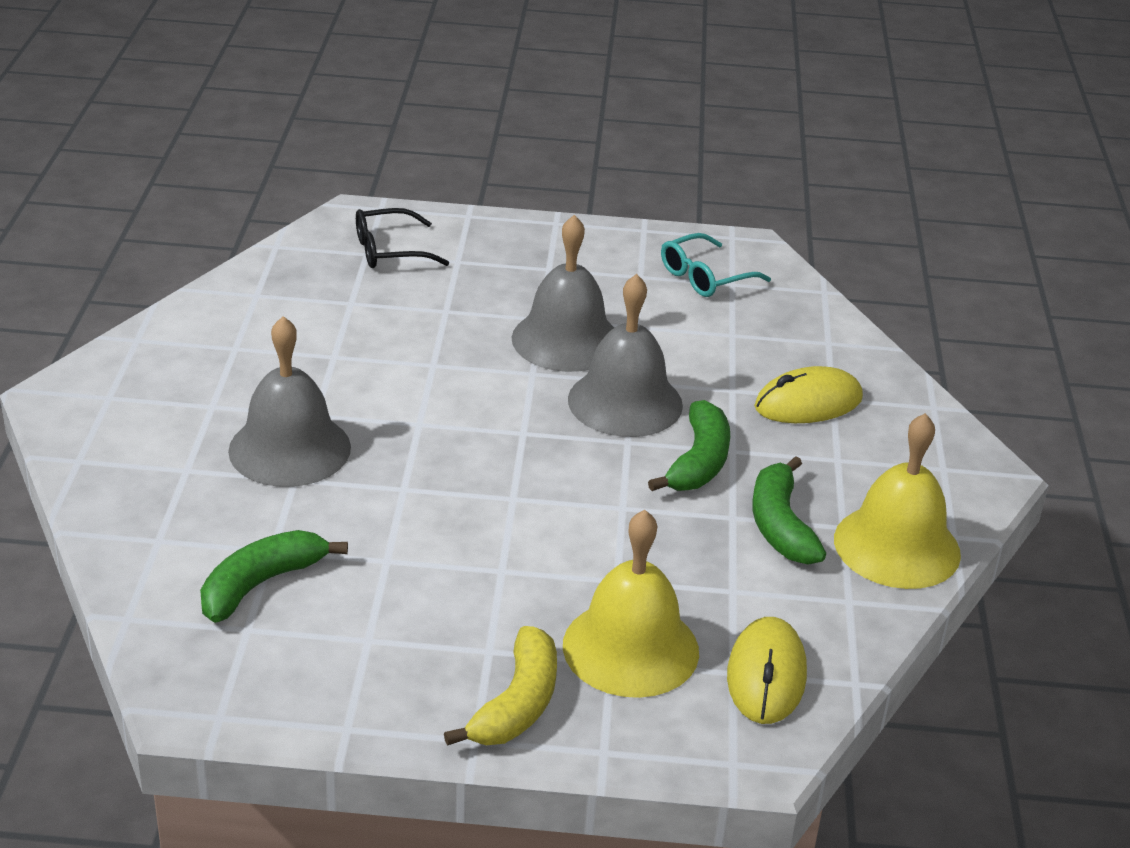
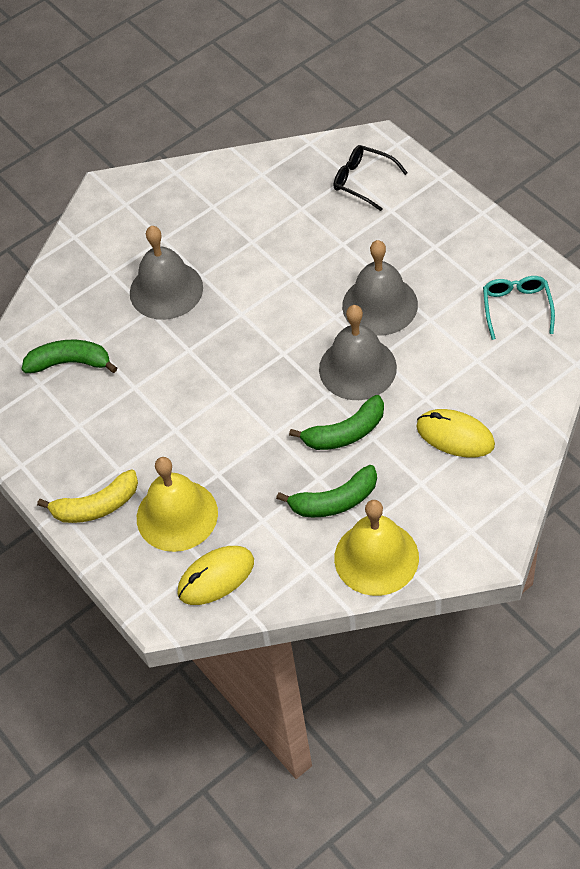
camera: 55 degrees right, 20 degrees up
turquoise glasses [661,233,771,297] -> turquoise glasses turned 75 degrees clockwise [483,276,555,340]
green banana [752,456,826,565] -> green banana turned 150 degrees counterclockwise [276,465,377,517]

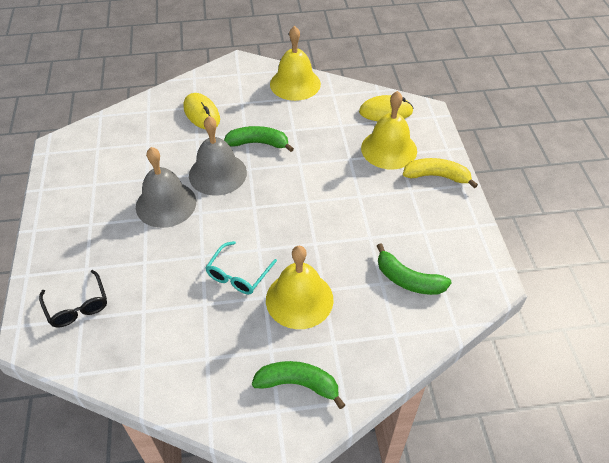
camera: 155 degrees left, 5 degrees down
grey bell [130,226,203,320] -> yellow bell [266,246,334,329]
green banana [276,465,377,517] -> green banana moved to [252,361,345,409]
turquoise glasses [483,276,555,340] -> turquoise glasses moved to [205,241,277,294]

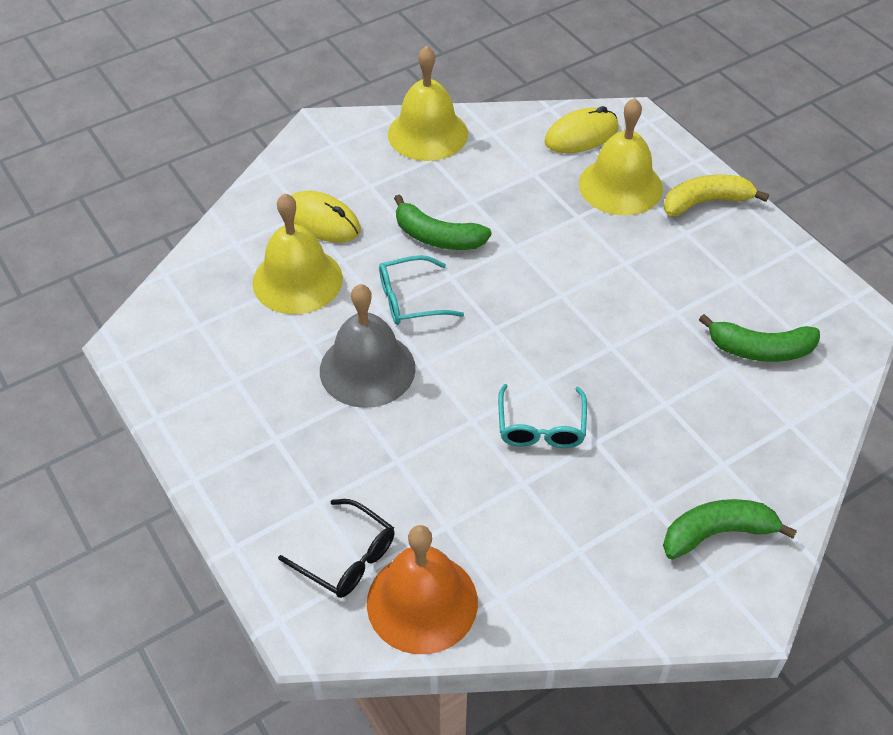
camera: 25 degrees left, 0 degrees up
grey bell [189,116,247,195] -> turquoise glasses [379,255,464,325]
green banana [224,126,294,152] -> green banana turned 135 degrees counterclockwise [394,194,492,250]
yellow bell [266,246,334,329] -> yellow bell moved to [252,193,343,314]
none -> orange bell [367,525,478,654]

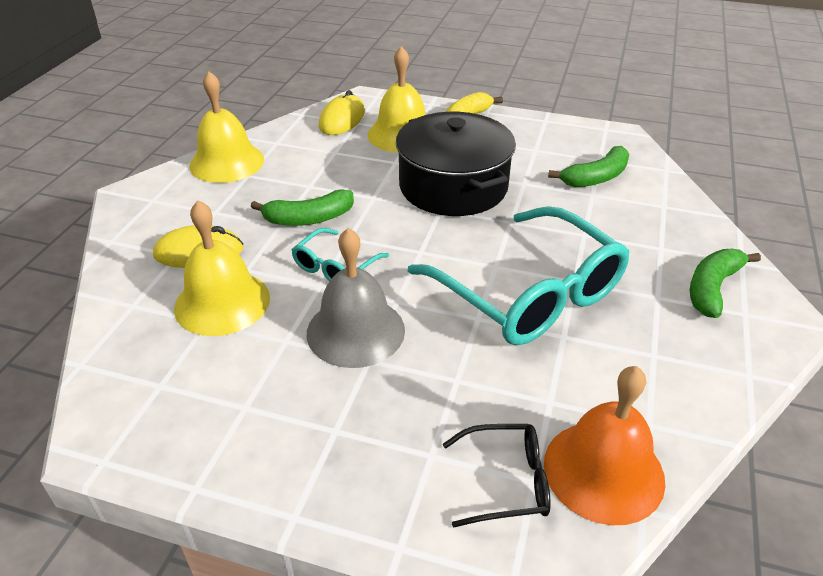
camera: 40 degrees left, 10 degrees down
turquoise glasses [498,384,587,448] -> turquoise glasses [408,206,630,346], size x2.15
none -> black pot [396,112,516,216]

